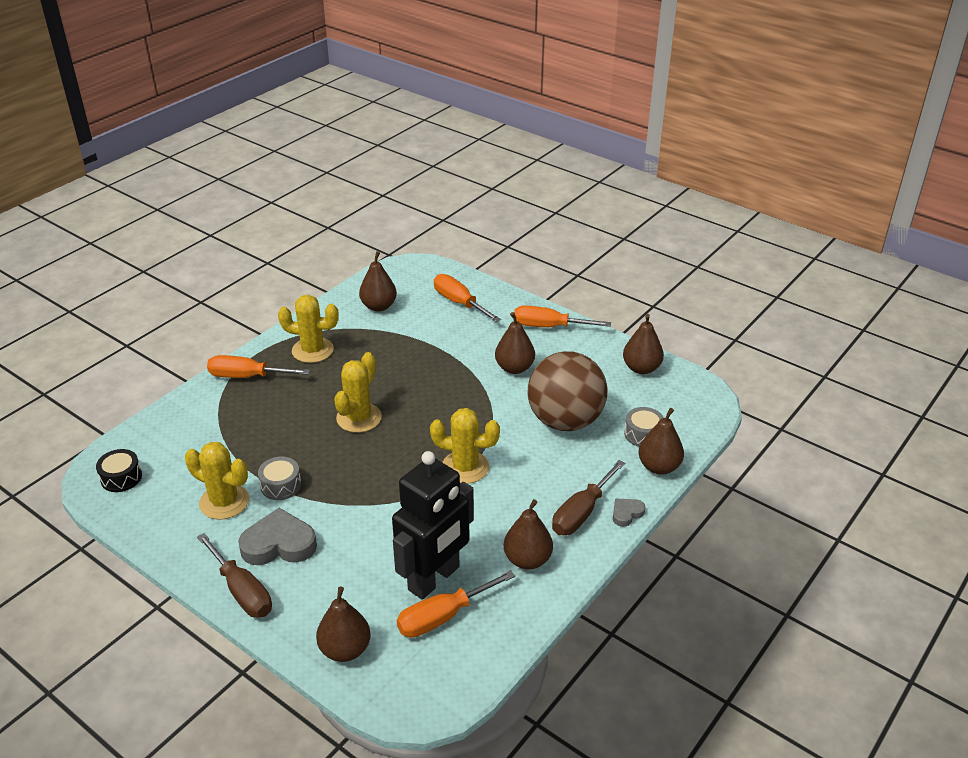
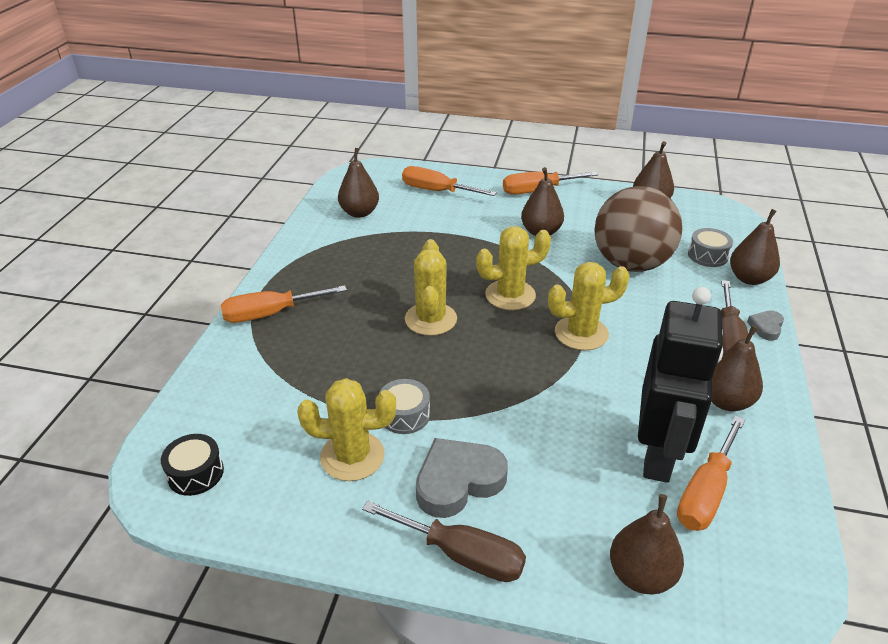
camera: 25 degrees left, 0 degrees up
yellow cactus [278,295,339,363] -> yellow cactus moved to [476,226,551,310]

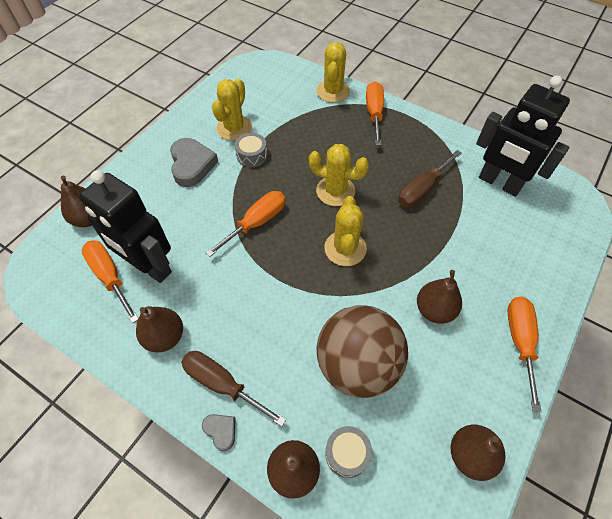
camera: 110 degrees right, 20 degrees up
black drum [161,434,224,496] -> none
brown pear [338,148,379,218] -> black robot [476,76,570,197]
brown screwdriver [362,501,526,582] -> brown screwdriver moved to [398,150,462,207]
orange screwdriver [402,166,497,196] -> orange screwdriver moved to [205,191,286,257]
yellow cactus [548,262,630,350] -> yellow cactus moved to [317,42,350,103]

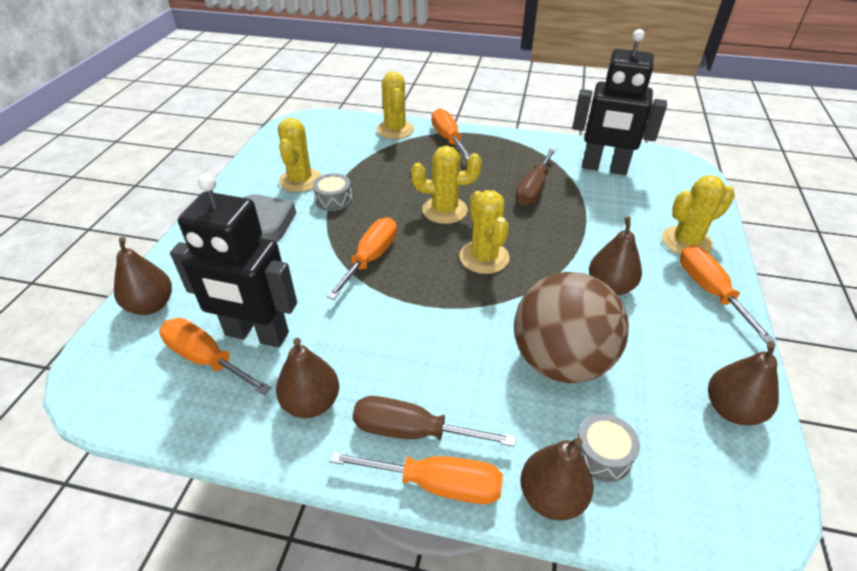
camera: 20 degrees left, 15 degrees down
grey heart [202,414,236,451] -> orange screwdriver [329,451,503,504]
none -> yellow cactus [662,175,735,255]

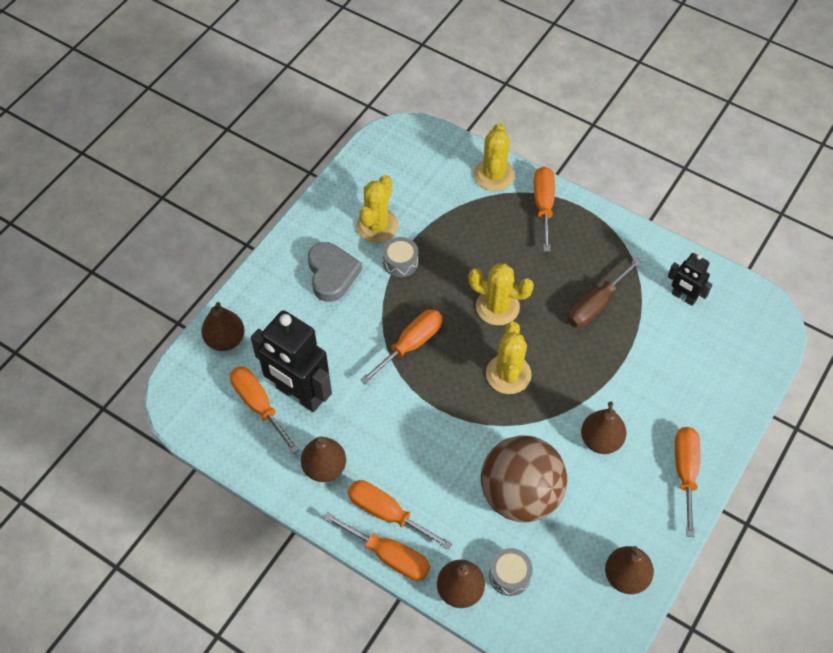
camera: 20 degrees right, 15 degrees up
brown screwdriver [353,396,516,447] -> orange screwdriver [348,480,452,550]
black robot [572,29,667,175] -> black robot [668,253,712,306], size x0.53
yellow cactus [662,175,735,255] -> none

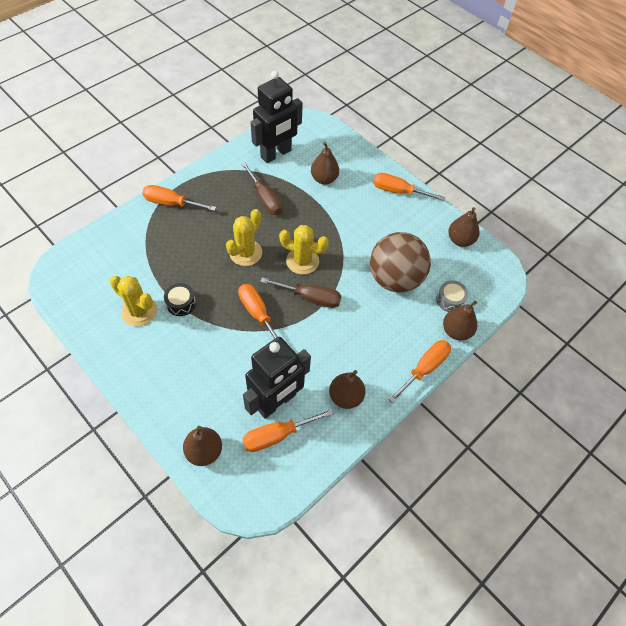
camera: 80 degrees left, 0 degrees up
grey heart [308,242,362,302] -> none
orange screwdriver [348,480,452,550] -> none
grey drum [382,237,418,277] -> black drum [164,283,196,316]
yellow cactus [474,123,515,191] -> none
brown pear [581,402,626,454] -> brown pear moved to [311,142,339,185]
black robot [668,253,712,306] -> black robot [251,71,303,163], size x1.90
none -> brown screwdriver [260,277,341,308]

